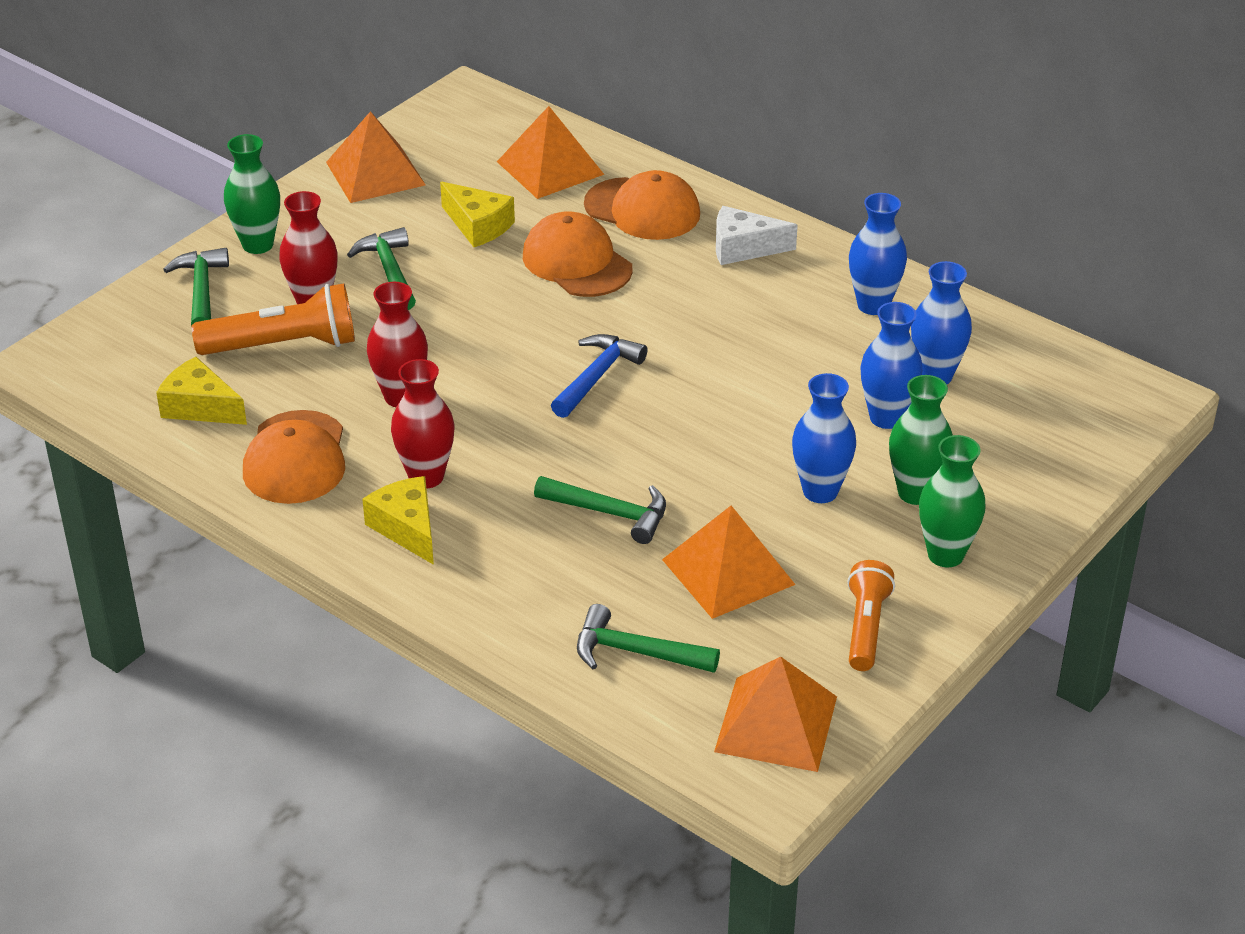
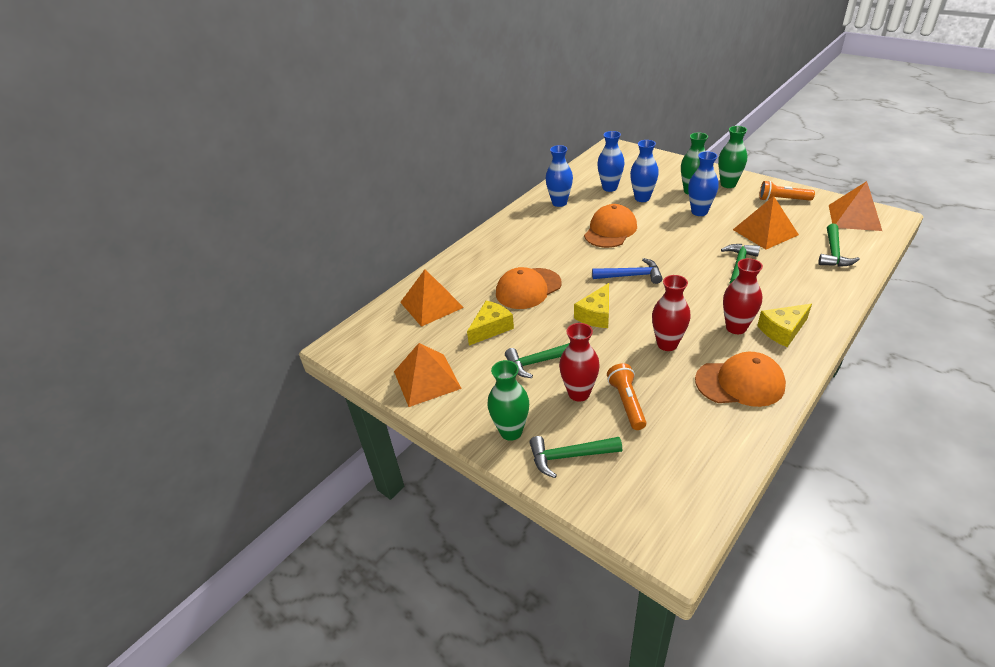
camera: 85 degrees left, 0 degrees up
yellow cheese [156,357,247,425] -> yellow cheese moved to [574,283,609,328]
orange flashlight [192,283,355,355] -> orange flashlight [607,363,647,430], size x0.66
blue hammer [551,334,648,418] -> blue hammer turned 150 degrees clockwise [592,258,663,284]
orange cap [584,170,700,240] -> orange cap moved to [584,204,637,248]
white cheese [716,206,798,265] -> none

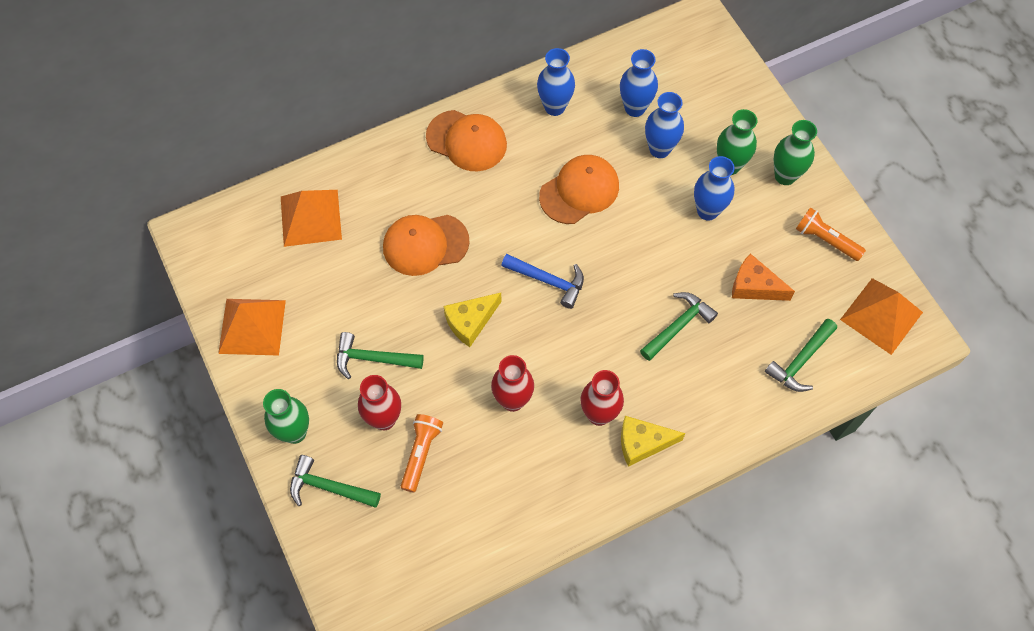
camera: 20 degrees right, 25 degrees up
yellow cheese [467,301,514,346] -> none
orange cap [695,352,786,407] -> orange cap moved to [426,110,507,171]
orange pyramid [733,196,799,249] -> orange cheese [732,253,795,301]

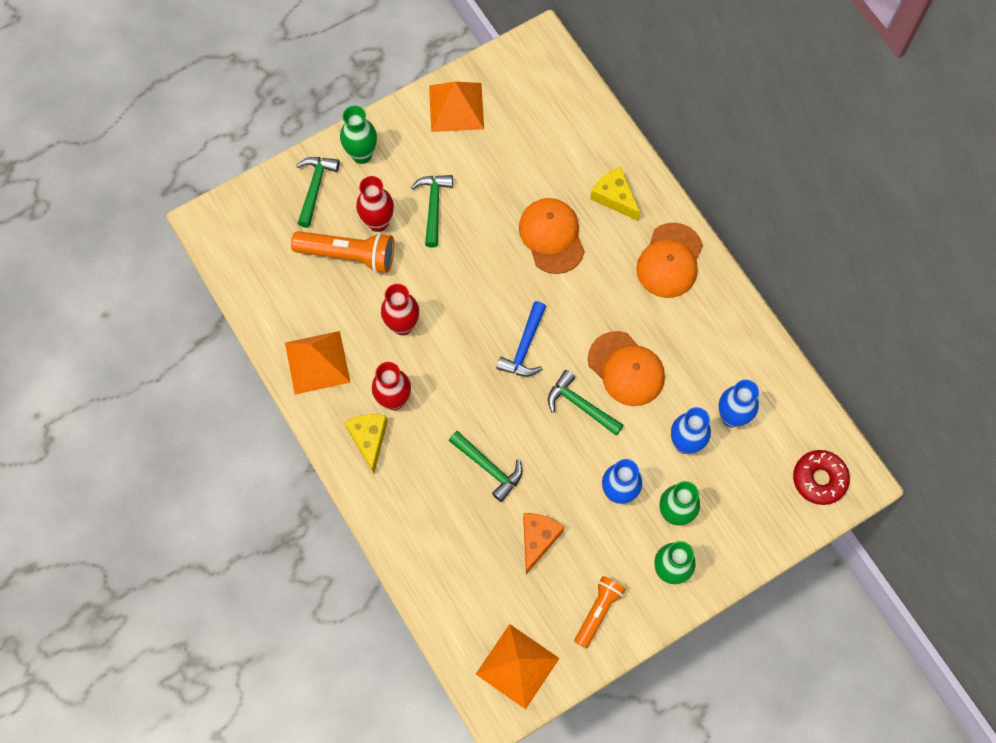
camera: 85 degrees right, 5 degrees up
orange pyramid [281,190,342,247] -> orange pyramid moved to [285,331,351,395]
orange flashlight [401,414,443,493] -> orange flashlight [291,231,394,273], size x1.52
yellow cheese [443,293,502,347] -> yellow cheese moved to [590,167,640,221]
blue vase [537,48,575,116] -> none
green hammer [765,319,837,392] -> green hammer moved to [548,370,624,436]
none -> red donut [793,450,850,505]

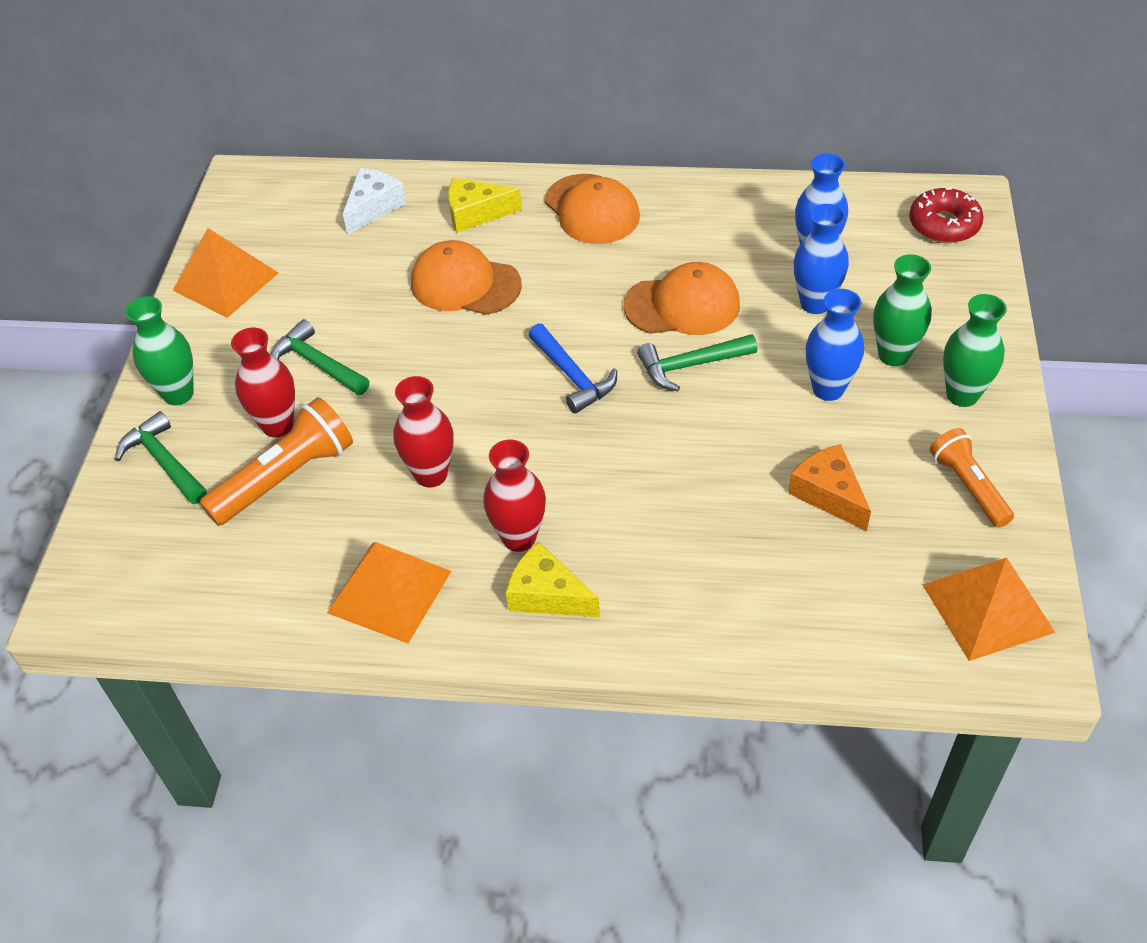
camera: 50 degrees left, 20 degrees down
green hammer [449,431,522,502] -> none
none -> white cheese [343,168,406,235]

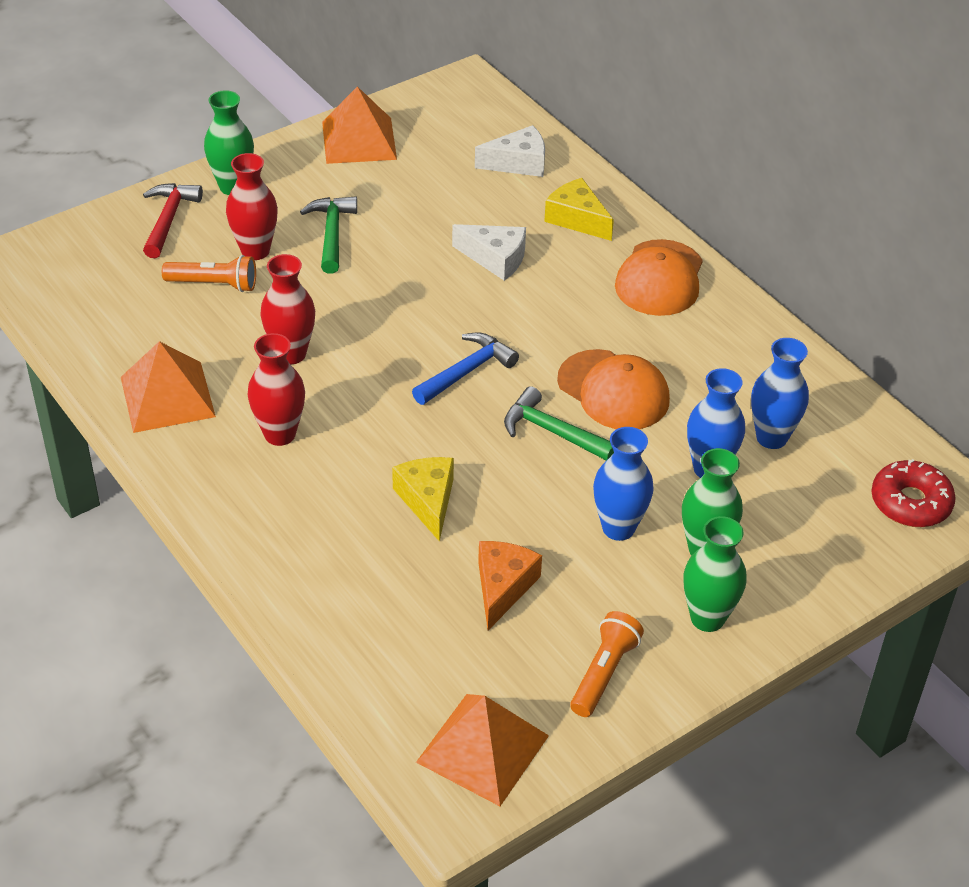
camera: 45 degrees right, 5 degrees down
green hammer [115,411,207,504] -> red hammer [143,183,203,258]
orange flashlight [199,397,353,526] -> orange flashlight [162,255,256,292], size x0.66
orange cap [411,240,522,315] -> white cheese [452,224,526,281]
yellow cheese [506,542,600,617] -> yellow cheese moved to [392,457,454,542]
blue hammer [529,323,617,414] -> blue hammer turned 150 degrees counterclockwise [412,332,519,405]

